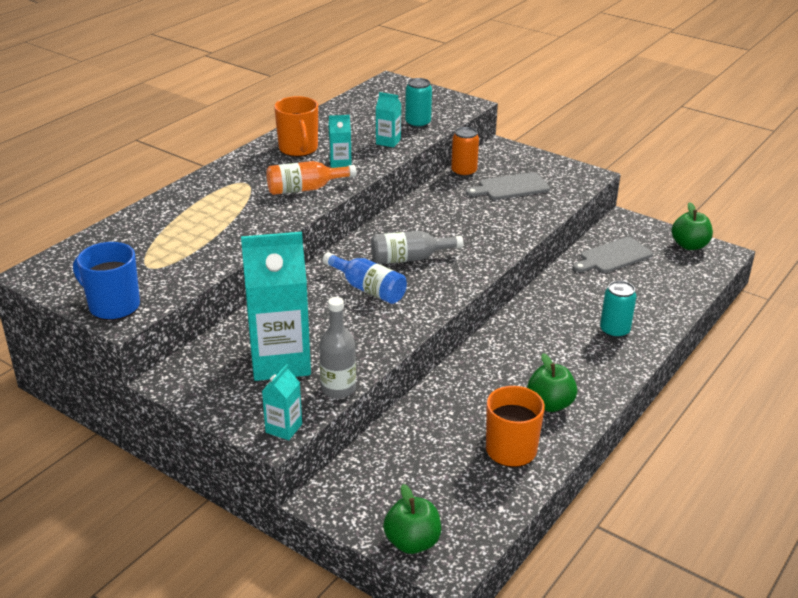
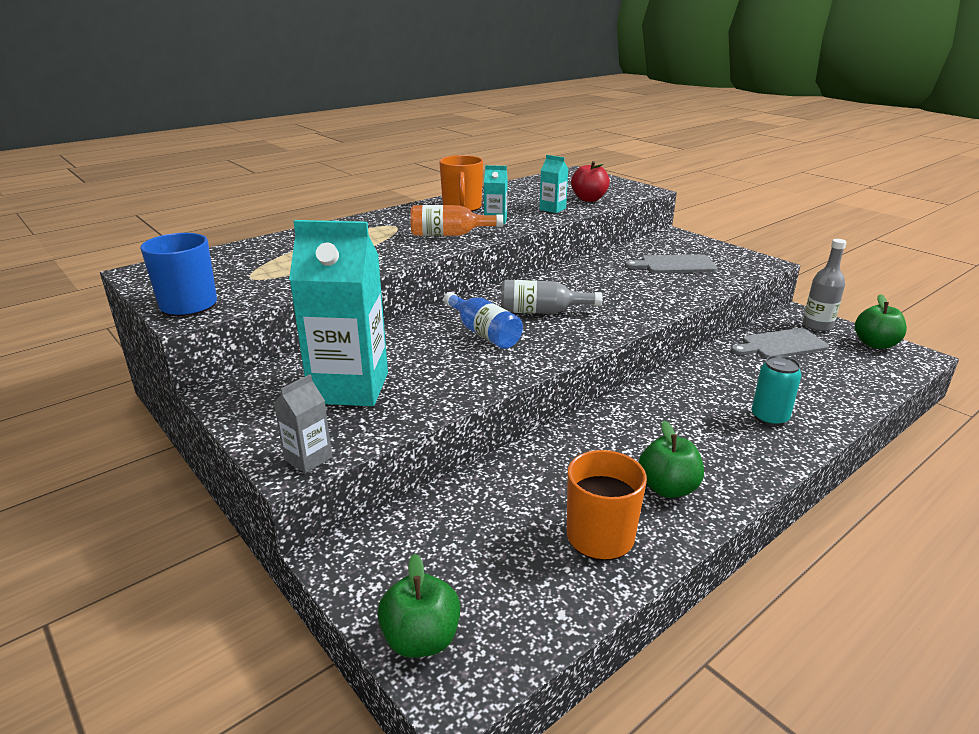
camera: 15 degrees right, 5 degrees down
turquoise carton [262,364,302,440] -> grey carton [273,374,332,473]
grey bottle [319,297,356,398] -> grey bottle moved to [803,239,847,331]
turquoise can [405,78,432,128] -> red apple [571,161,610,202]
orange can [451,127,479,177] -> none

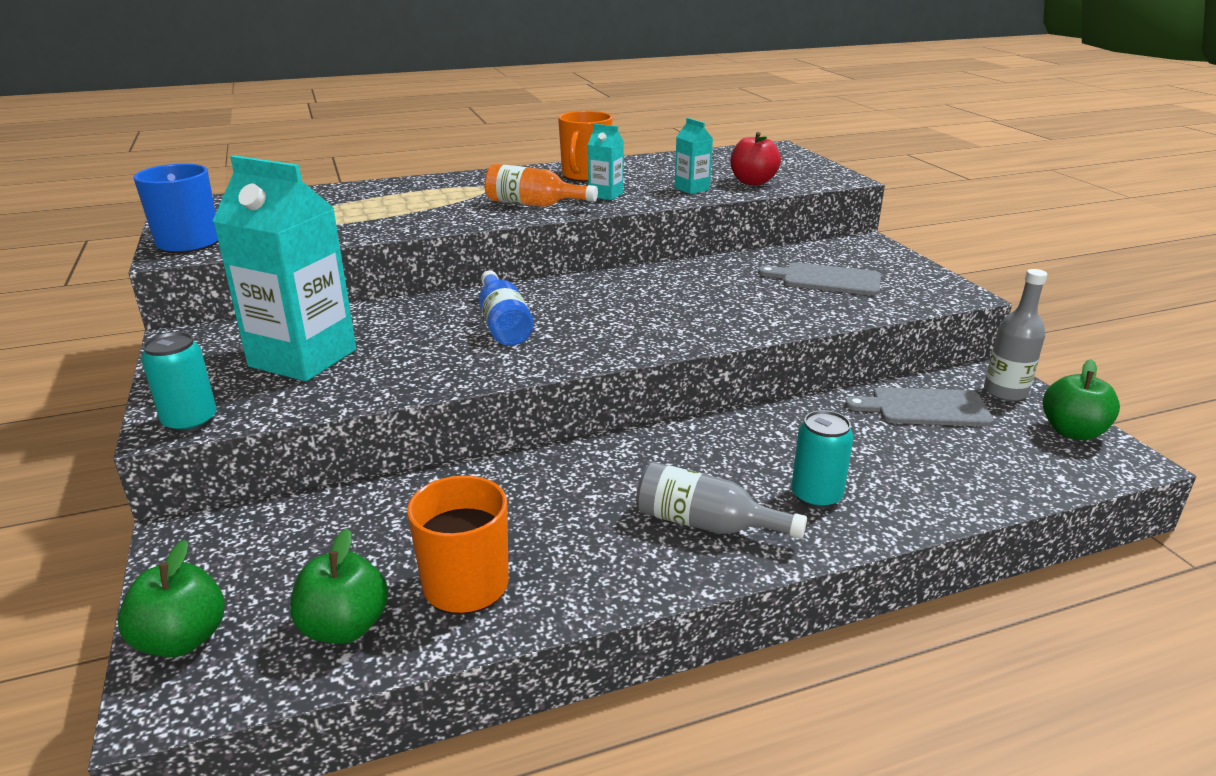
camera: 20 degrees right, 0 degrees up
grey carton [273,374,332,473] -> turquoise can [141,332,217,433]
grey bottle [501,280,602,314] -> grey bottle moved to [636,462,807,539]
green apple [639,421,704,498] -> green apple moved to [290,529,388,644]

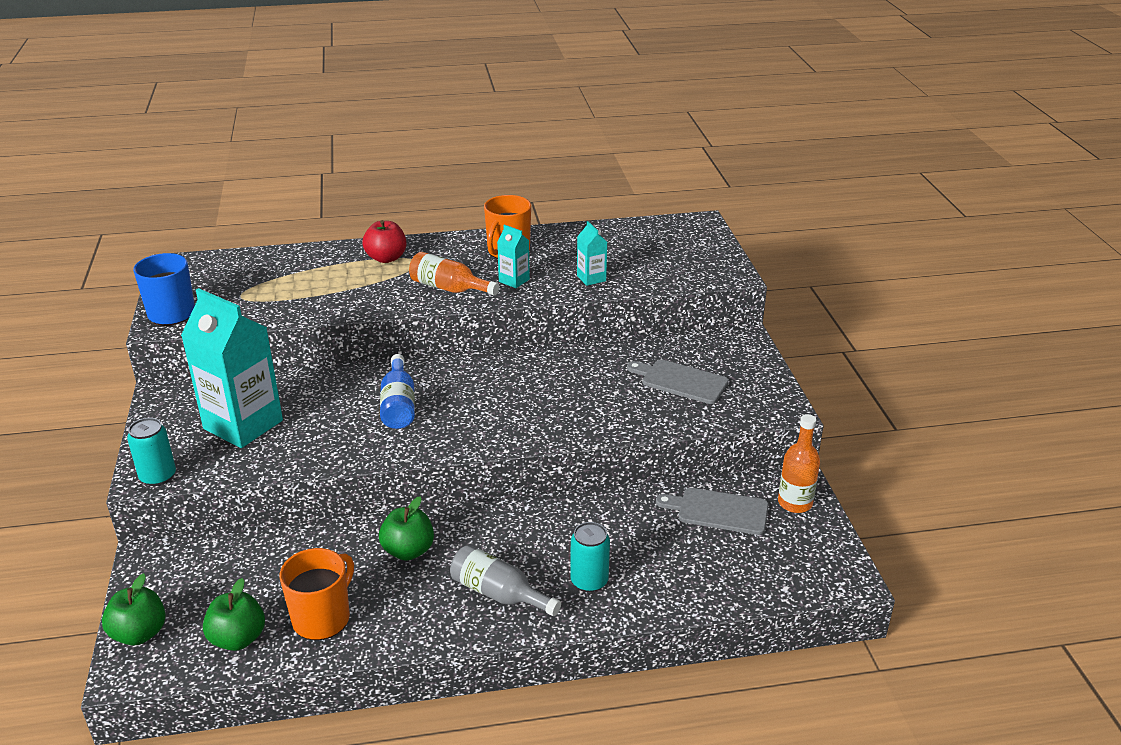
camera: 10 degrees right, 5 degrees up
red apple [730,132,781,185] -> red apple moved to [362,220,406,263]
grey bottle [984,269,1047,401] -> orange bottle [778,414,820,513]
green apple [1043,359,1120,440] -> green apple moved to [379,496,434,561]

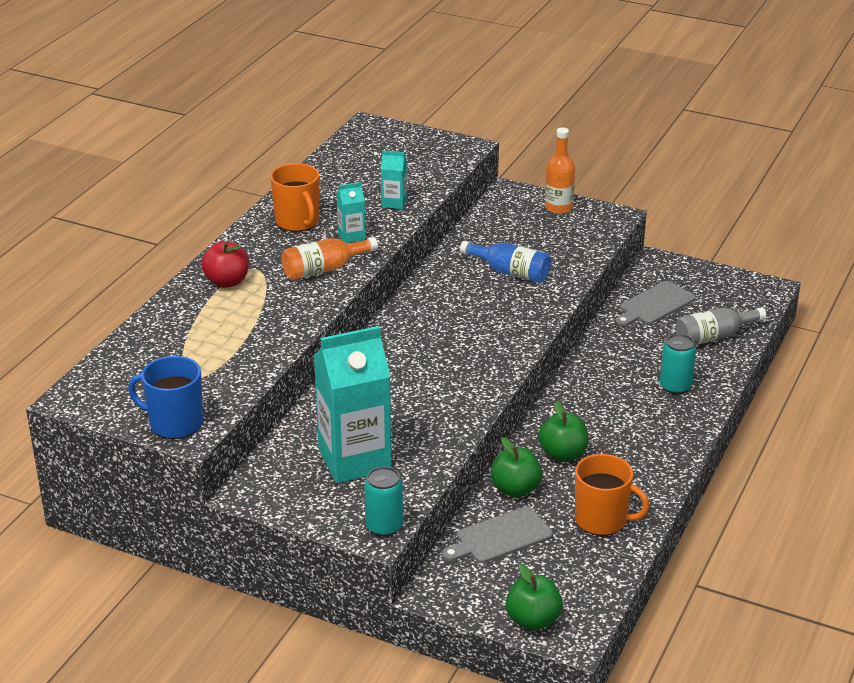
camera: 55 degrees left, 0 degrees up
green apple [203,578,265,651] -> green apple moved to [491,437,542,497]
orange mug [280,548,354,640] -> orange mug turned 135 degrees clockwise [575,454,649,536]
blue bottle [380,354,415,429] -> blue bottle moved to [460,241,551,283]
grey bottle [450,545,561,616] -> grey bottle moved to [675,307,766,345]
grey cutting board [627,360,729,404] -> grey cutting board moved to [442,507,553,563]
orange bottle [778,414,820,513] -> orange bottle moved to [545,128,575,214]

